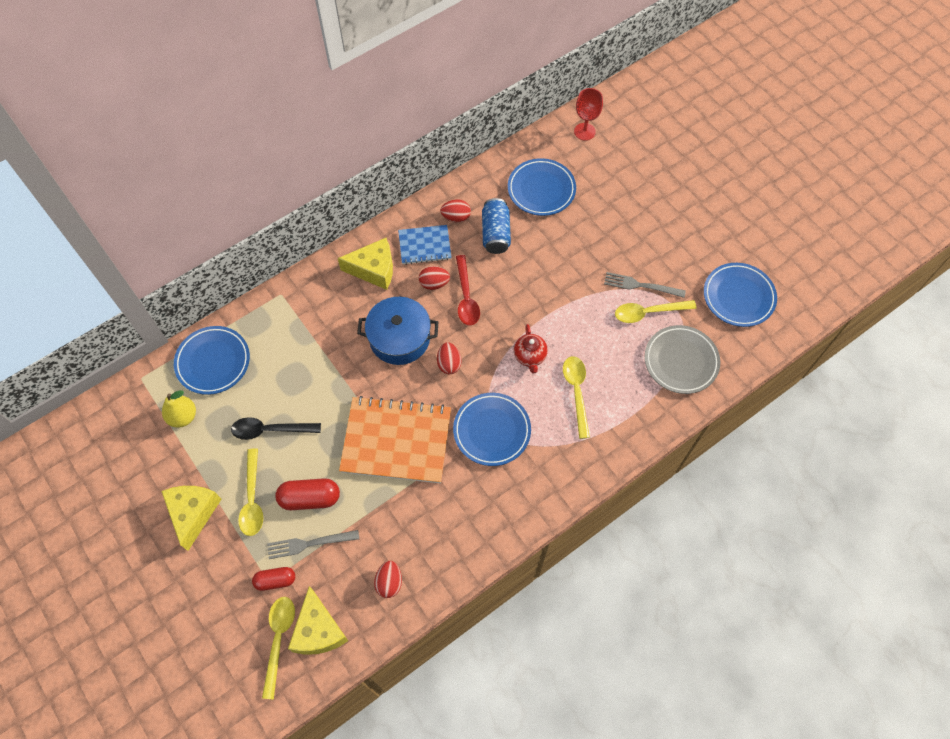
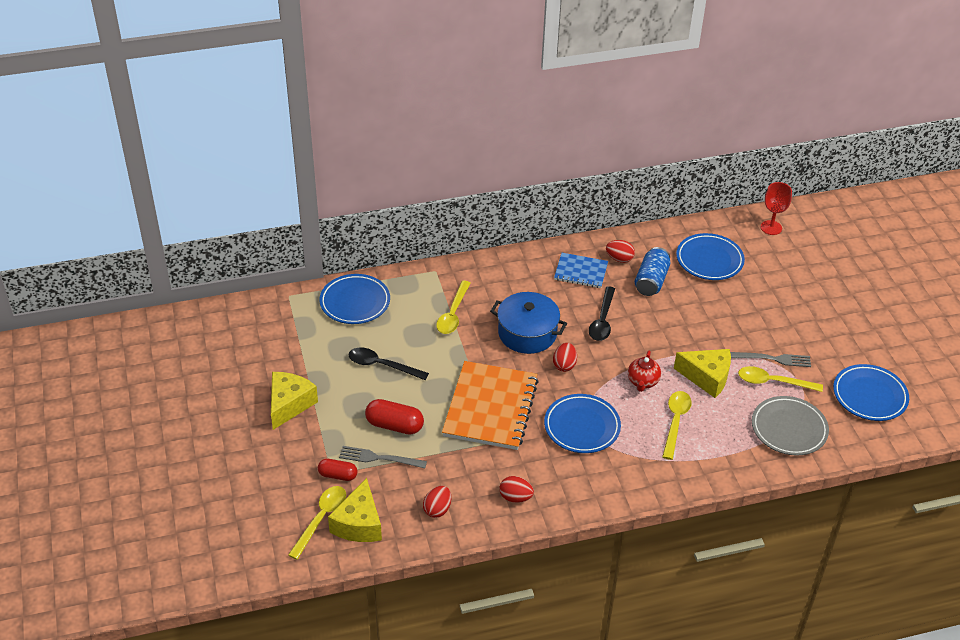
camera: 20 degrees right, 20 degrees down
yellow pear [162,390,196,428] -> none
yellow spoon [238,448,263,536] -> yellow spoon moved to [436,281,471,334]
yellow cheese [338,238,393,290] -> yellow cheese moved to [674,349,731,398]
orange notebook [339,396,451,483] -> orange notebook turned 75 degrees clockwise [442,361,539,450]
red egg [419,266,450,290] -> red egg moved to [499,476,534,503]
red spoon [456,255,480,326] -> black spoon [589,286,615,341]
grey fork [604,272,686,298] -> grey fork turned 150 degrees clockwise [730,352,811,367]

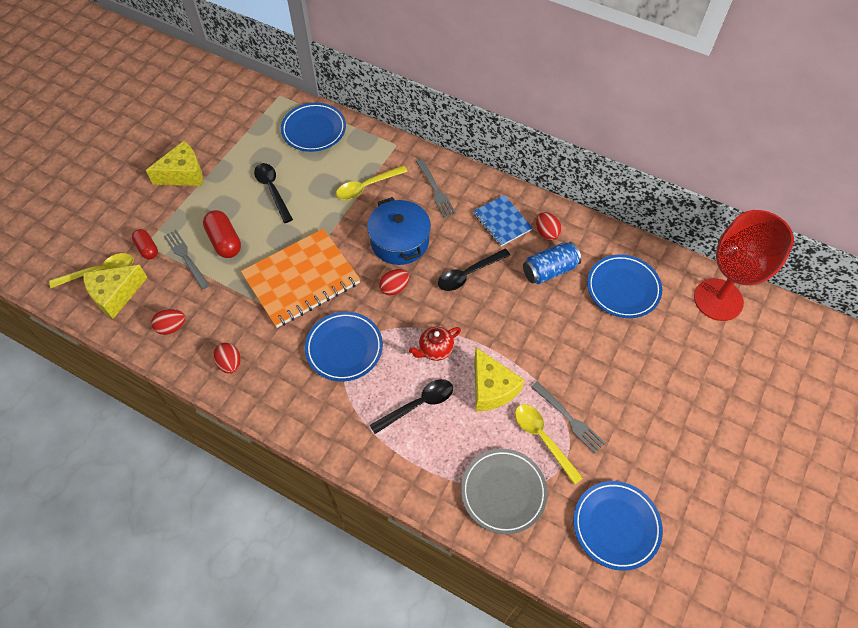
camera: 45 degrees right, 15 degrees up
yellow spoon [662,391,692,460] -> black spoon [370,379,453,434]
red goblet [761,182,792,235] -> red goblet [694,210,794,321], size x2.00
none -> grey fork [416,159,456,218]

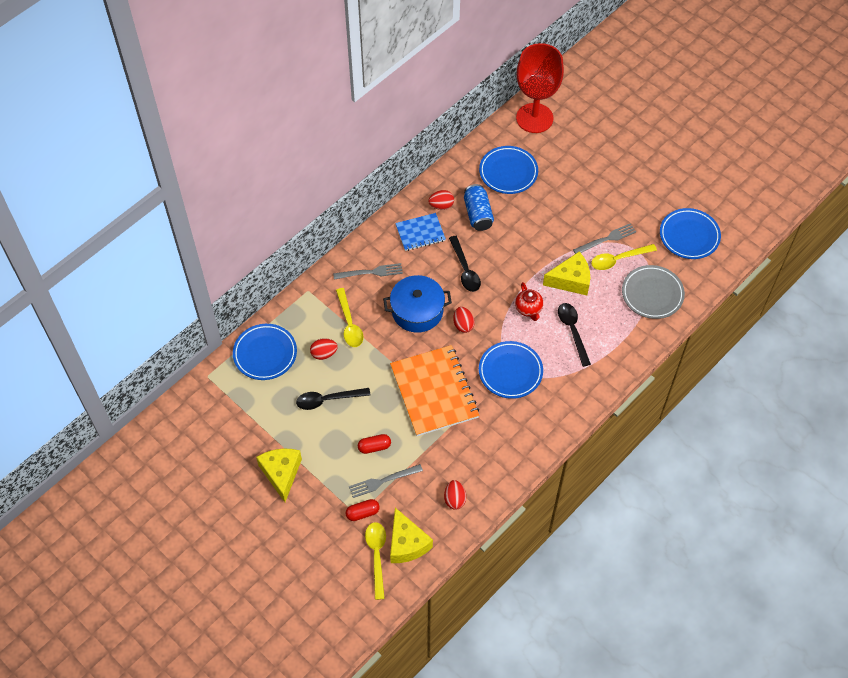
camera: 75 degrees left, 0 degrees up
red capsule [203,210,241,258] -> red capsule [358,434,391,454], size x0.65
red egg [213,343,241,374] -> red egg moved to [310,338,338,360]

